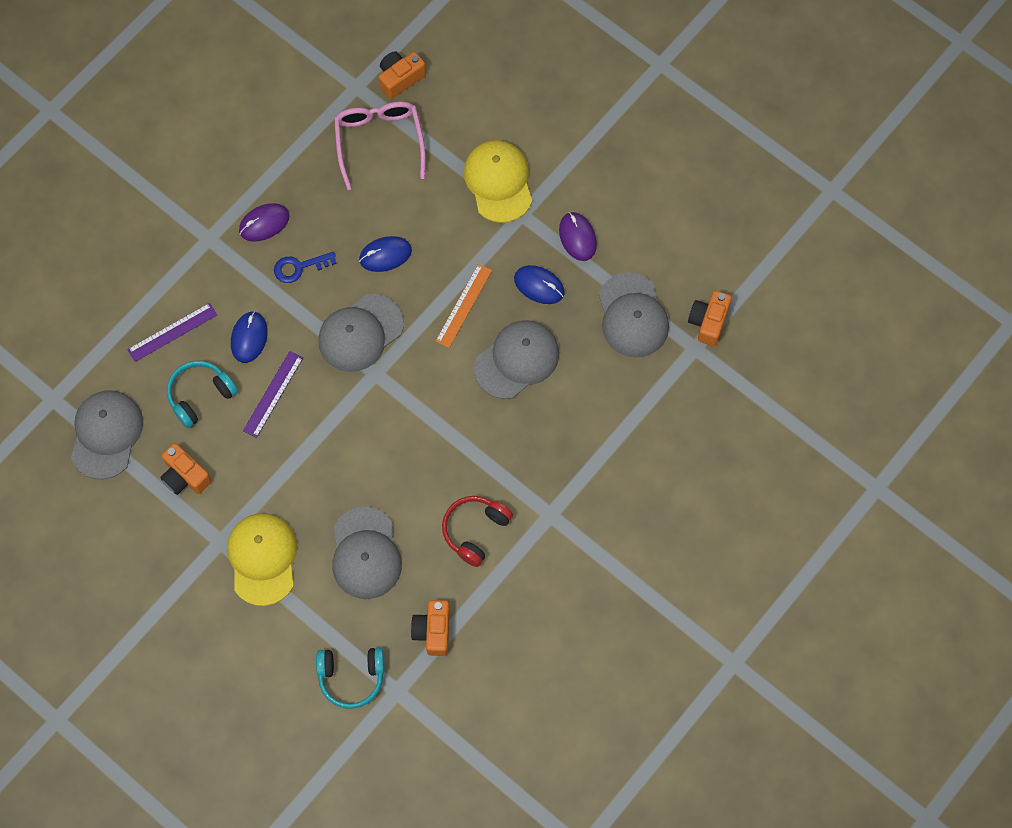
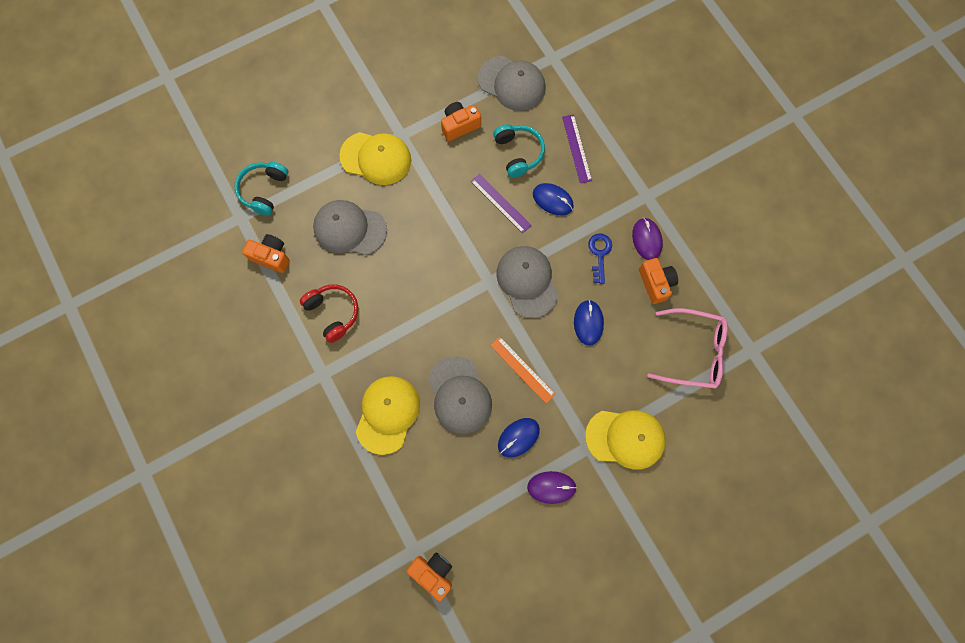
camera: 110 degrees right, 5 degrees up
orange camera [379,51,426,99] -> orange camera moved to [639,258,678,304]
grey cap [599,272,669,358] -> none
none -> yellow cap [356,376,420,455]

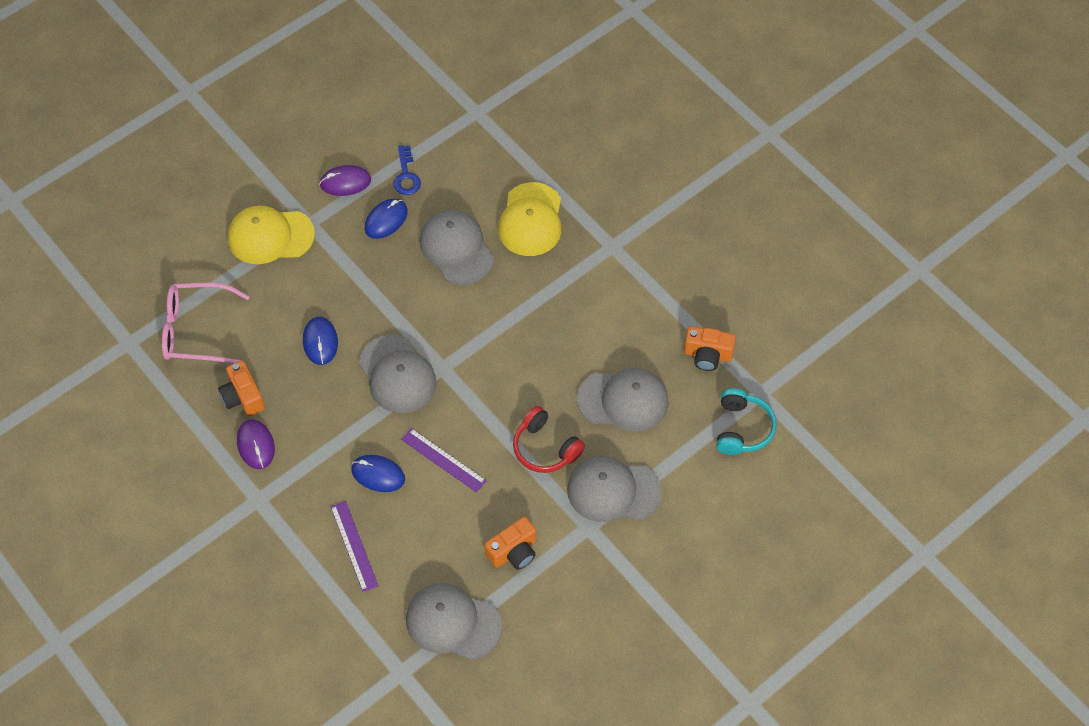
camera: 170 degrees right, 15 degrees down
red headphones [300,284,358,343] -> red headphones moved to [513,406,585,473]
yellow cap [339,132,411,185] -> grey cap [567,456,662,522]
orange camera [406,553,452,601] -> none
orange ruler [490,337,556,403] -> none
turquoise headphones [493,124,545,178] -> none
blue key [588,233,612,284] -> blue key moved to [393,145,421,195]

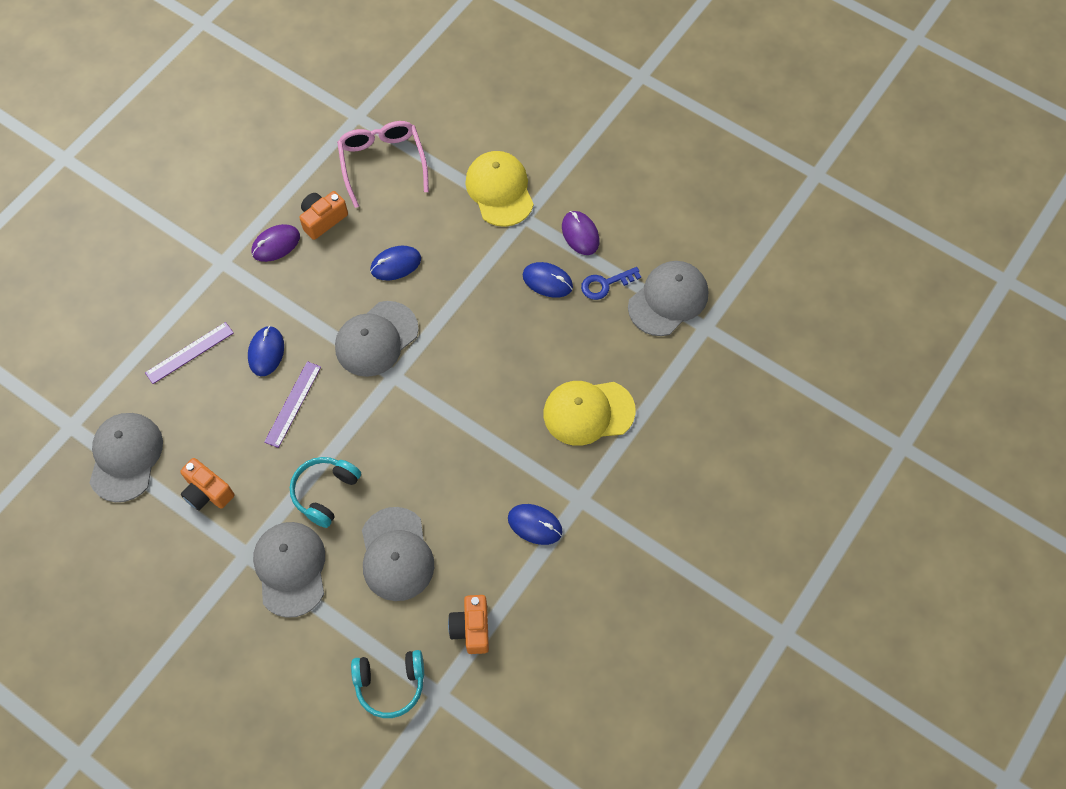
camera: 75 degrees right, 5 degrees up
grey cap [419,210,494,285] -> grey cap moved to [628,261,708,336]
red headphones [513,406,585,473] -> turquoise headphones [290,457,361,528]
none -> blue mouse [508,504,563,545]

